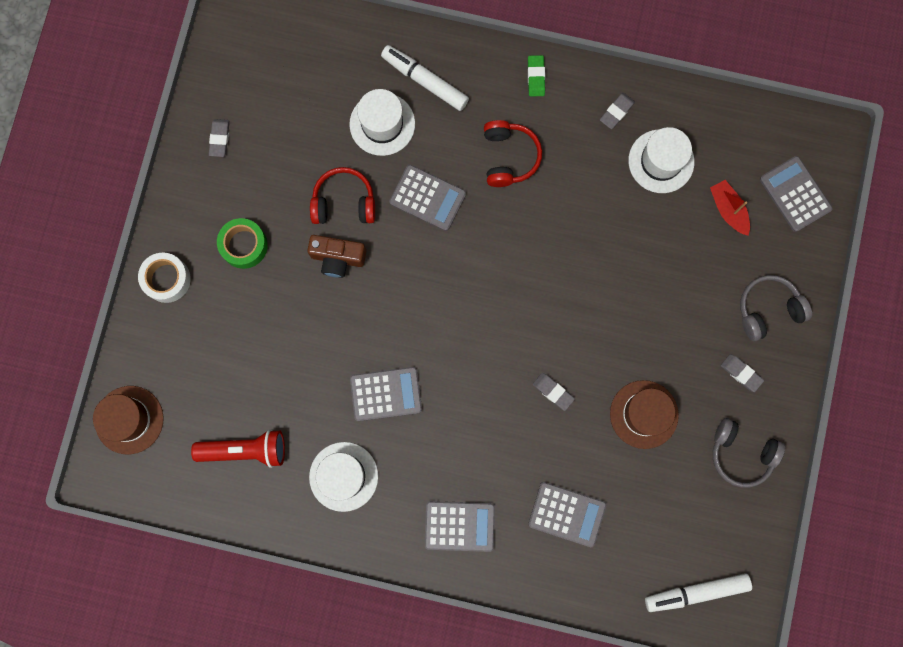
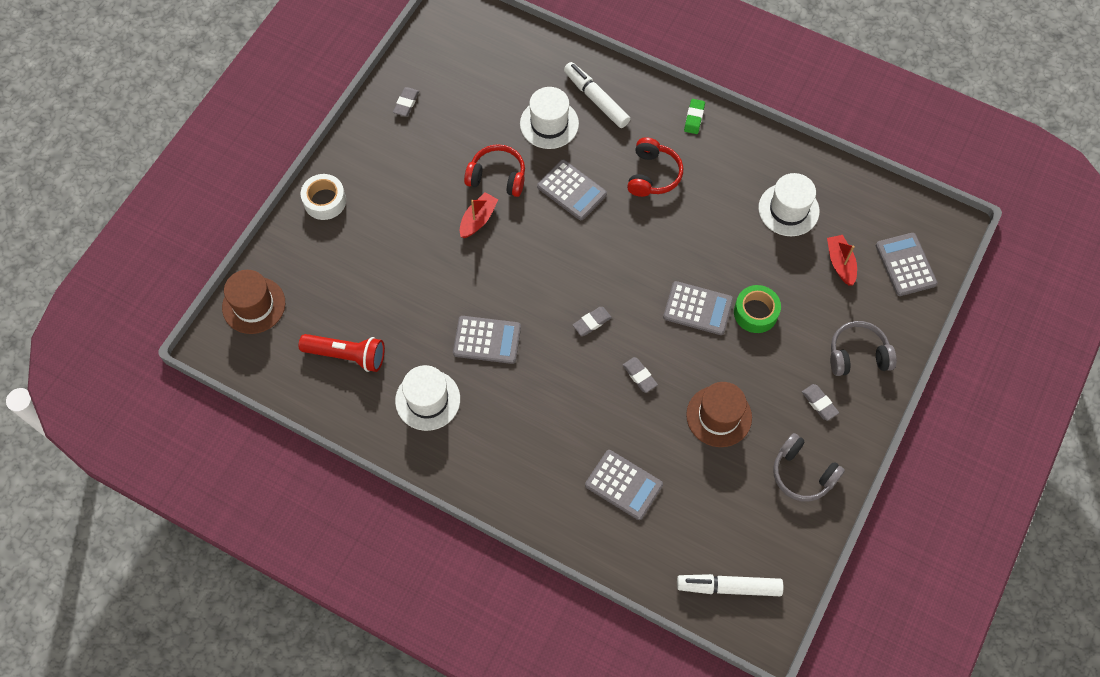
camera: 15 degrees right, 15 degrees down
green tape [217,218,268,269] -> green tape moved to [734,285,781,333]
brown camera [307,235,366,278] -> red boat [460,192,498,238]
grey calculator [425,501,495,552] -> grey calculator moved to [663,281,733,335]
grey eraser [600,93,635,129] -> grey eraser moved to [573,307,612,336]

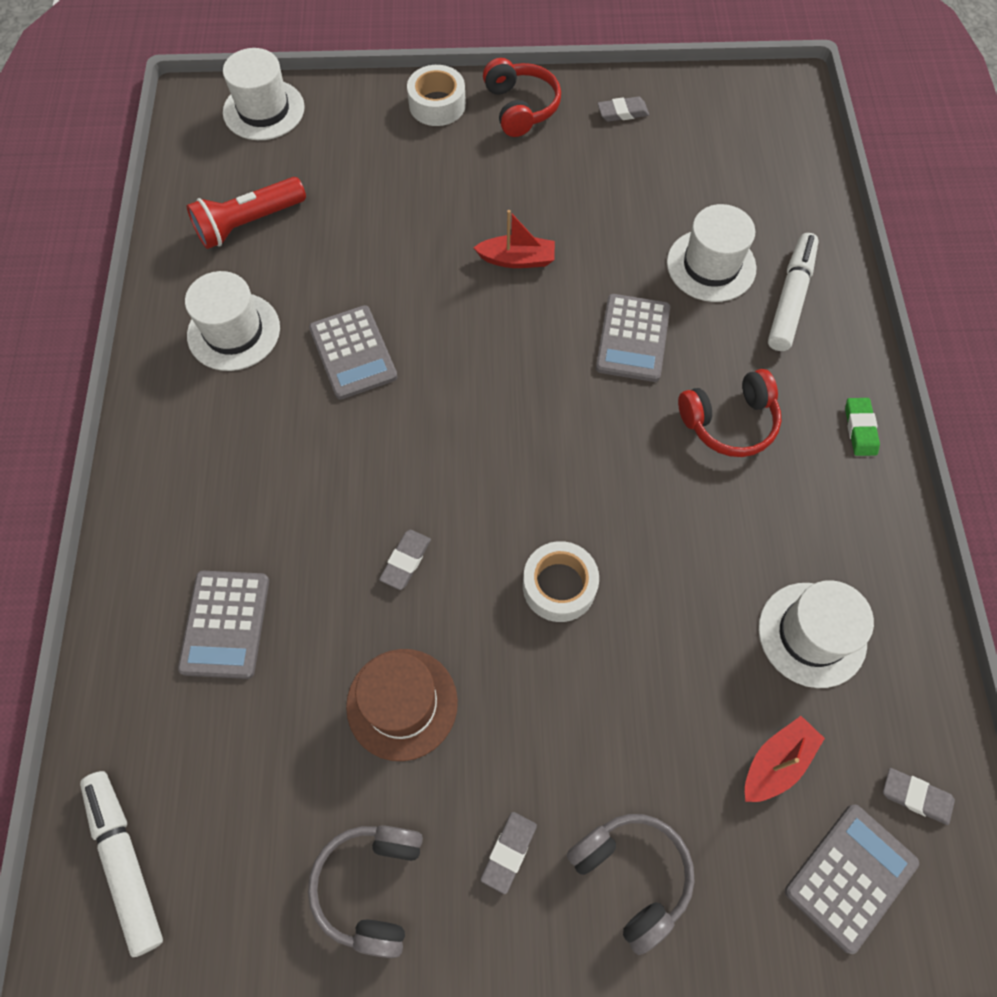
camera: 60 degrees right, 0 degrees up
brown hat [222,270,285,334] -> white hat [223,48,305,140]
red flashlight [299,334,385,372] -> red flashlight turned 75 degrees clockwise [186,177,306,249]
red headphones [464,144,525,197] -> red headphones moved to [483,58,561,137]
grey eraser [573,307,612,336] -> grey eraser moved to [883,768,955,825]
grey calculator [663,281,733,335] -> white tape [523,541,599,622]
green eraser [684,99,705,134] -> green eraser turned 75 degrees counterclockwise [845,398,880,456]
green tape [734,285,781,333] -> none

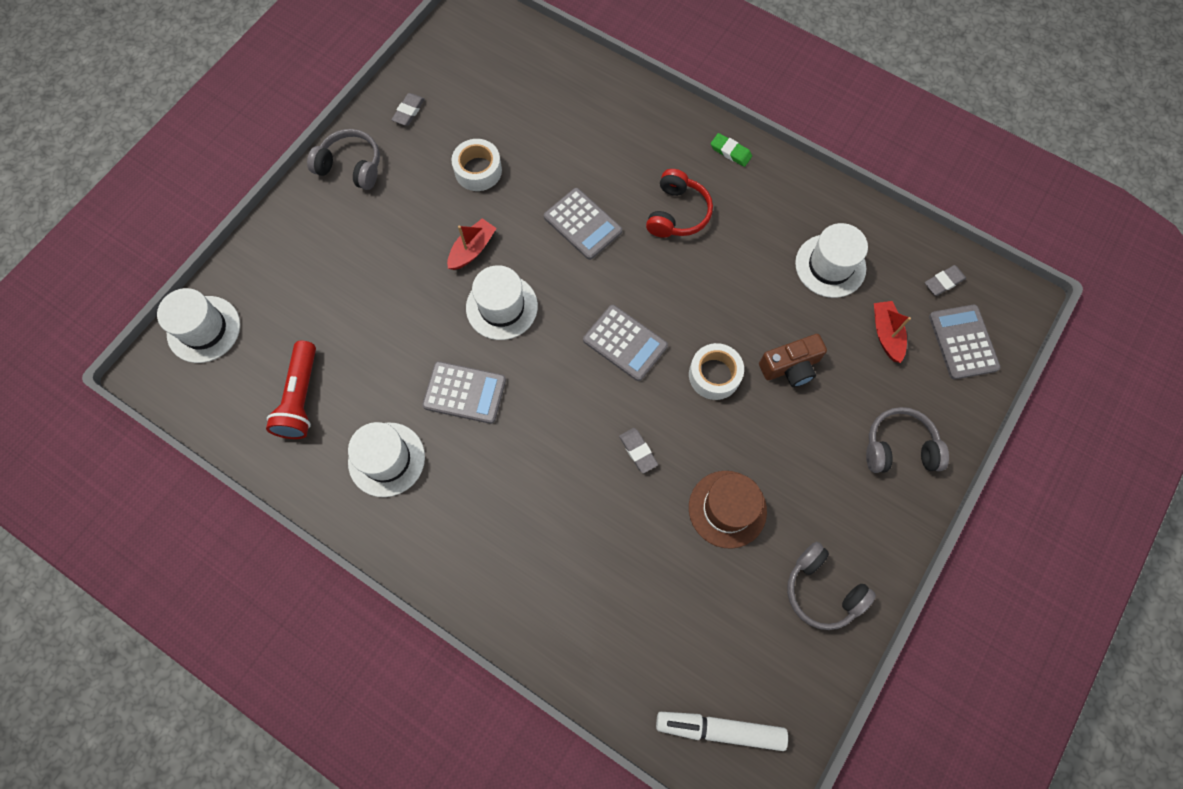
camera: 55 degrees left, 5 degrees up
grey calculator [178,571,269,679] -> grey calculator moved to [583,305,668,381]
white tape [407,65,466,126] -> white tape moved to [452,139,502,191]
grey eraser [481,812,537,894] -> none
red headphones [483,58,561,137] -> grey headphones [307,129,380,190]
white hat [667,204,757,302] -> white hat moved to [466,265,538,340]
white marker [768,233,819,351] -> none
none -> brown camera [759,334,827,387]

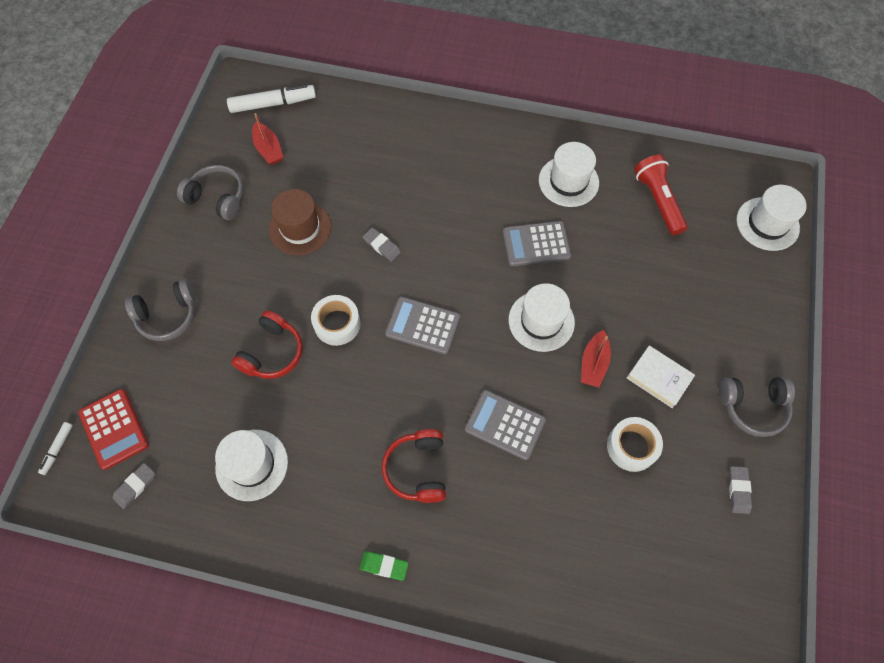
camera: 160 degrees right, 5 degrees down
brown camera [759,334,827,387] -> red headphones [231,310,303,379]
red boat [874,301,911,363] -> red boat moved to [252,113,283,165]
grey calculator [929,305,1000,379] -> red calculator [78,389,149,470]
none -> white marker [38,422,73,475]
none -> white book [627,345,695,408]

